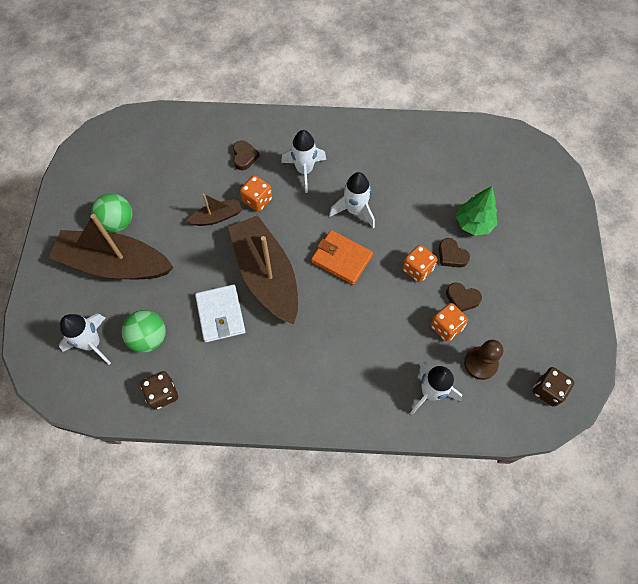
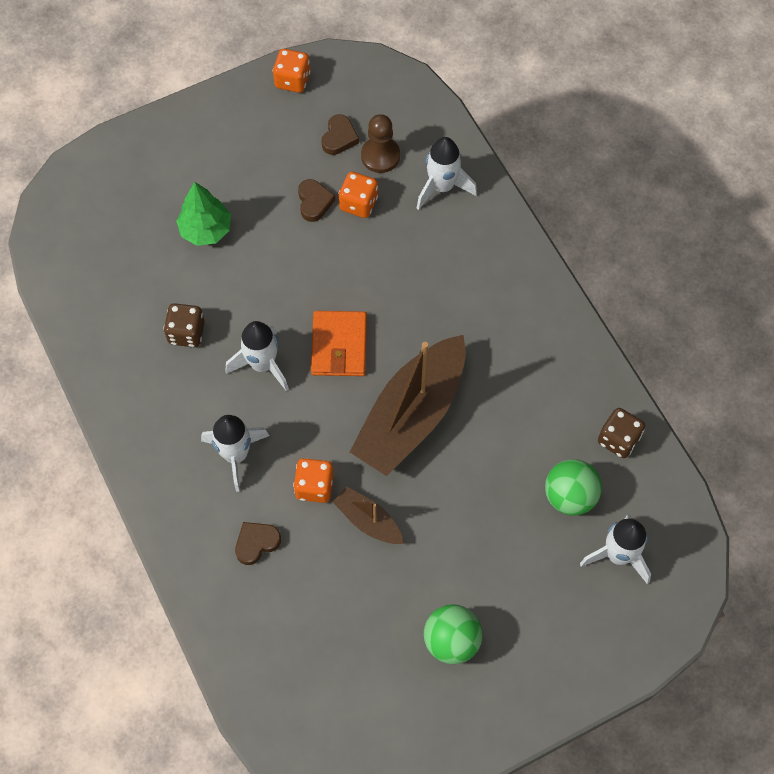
camera: 120 degrees left, 0 degrees up
brown boat [49,214,174,280] -> none
white wallet [195,285,245,342] -> none
orange dice [402,245,437,282] -> orange dice moved to [273,49,310,93]
brown heart [439,238,470,268] -> brown heart moved to [322,114,359,155]
brown dice [532,367,575,407] -> brown dice moved to [164,303,205,347]

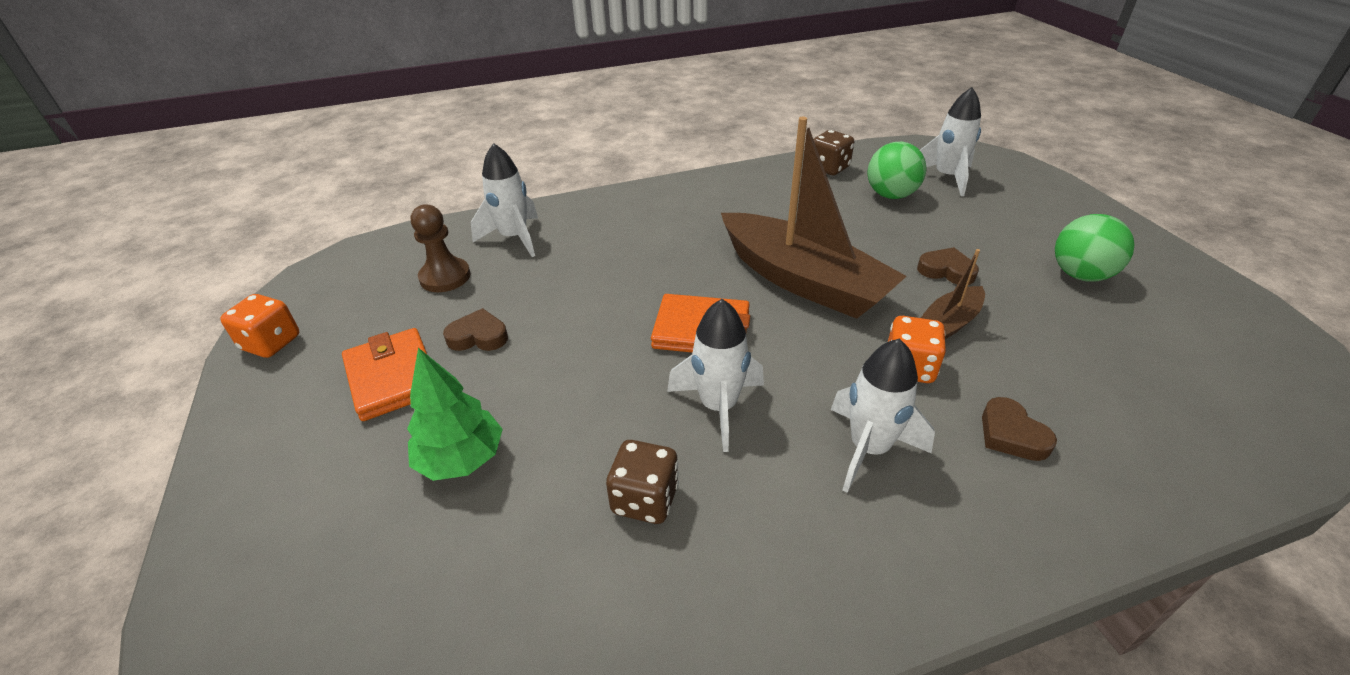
camera: 80 degrees left, 25 degrees down
brown heart [322,114,359,155] -> brown heart moved to [917,247,979,285]
orange dice [339,172,378,218] -> none
none -> orange wallet [342,328,427,421]

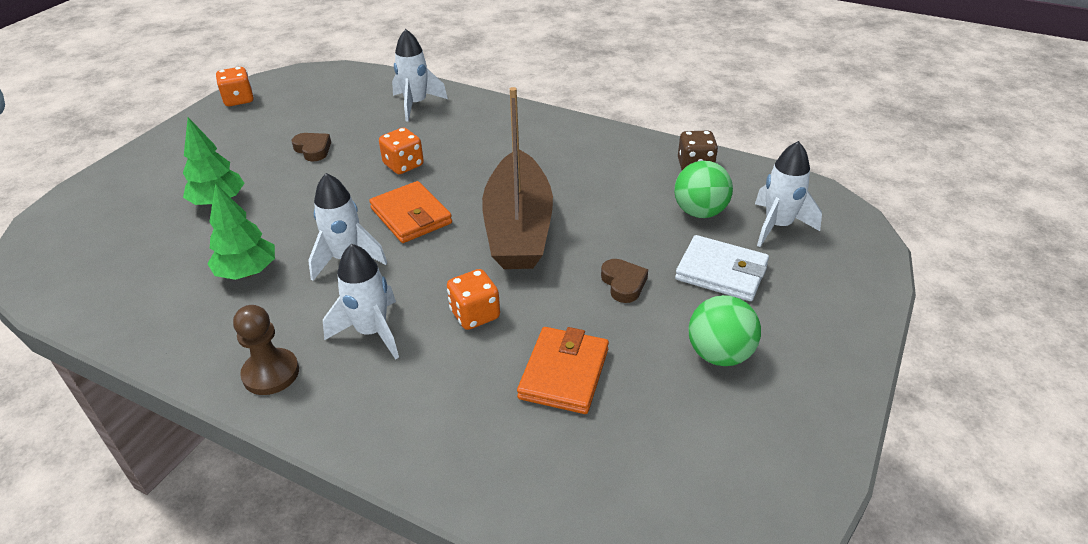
camera: 45 degrees right, 0 degrees up
orange wallet [342,328,427,421] -> orange wallet moved to [517,327,609,414]
brown pawn [411,204,471,292] -> brown pawn moved to [233,305,299,395]
brown dice [606,440,679,524] -> green tree [207,183,275,280]
brown boat [921,249,985,339] -> none
brown heart [982,397,1057,461] -> none
none -> orange dice [379,127,424,174]
none -> white wallet [675,235,769,301]

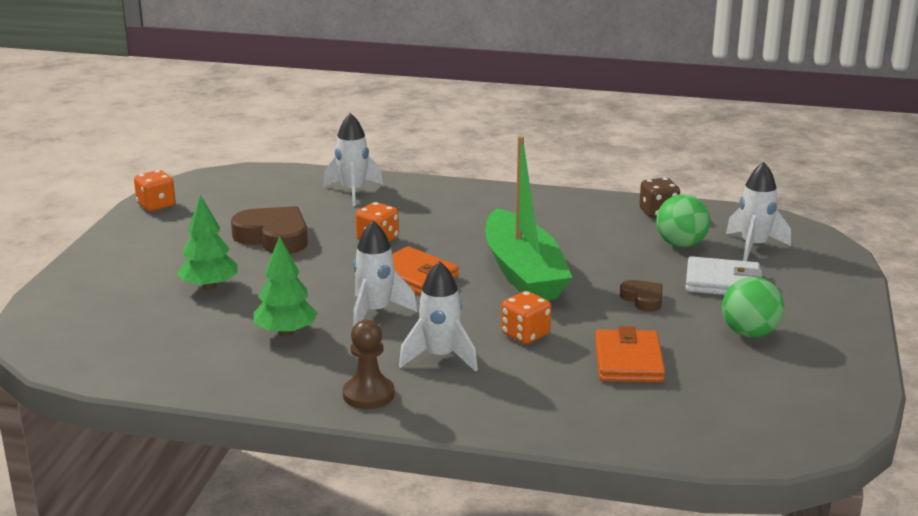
camera: 15 degrees left, 15 degrees down
brown heart [292,133,331,161] -> brown heart [231,206,308,254], size x1.85
brown boat [482,87,553,269] -> green boat [485,136,572,300]

